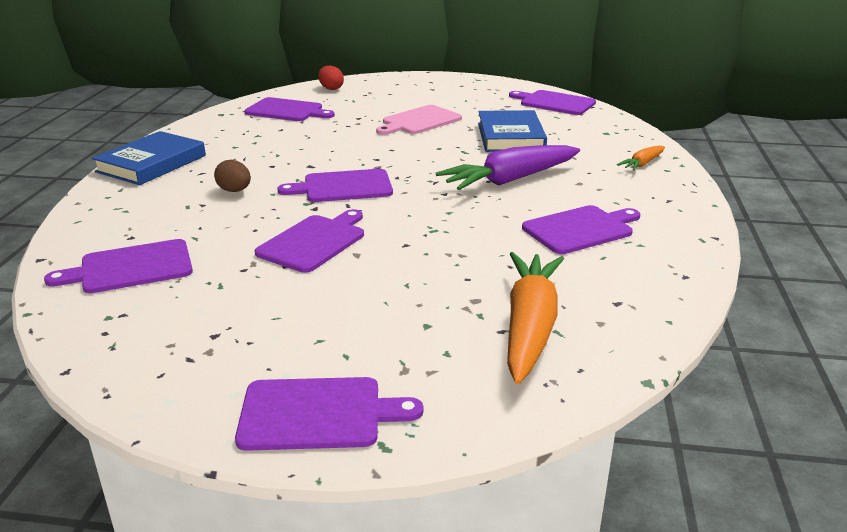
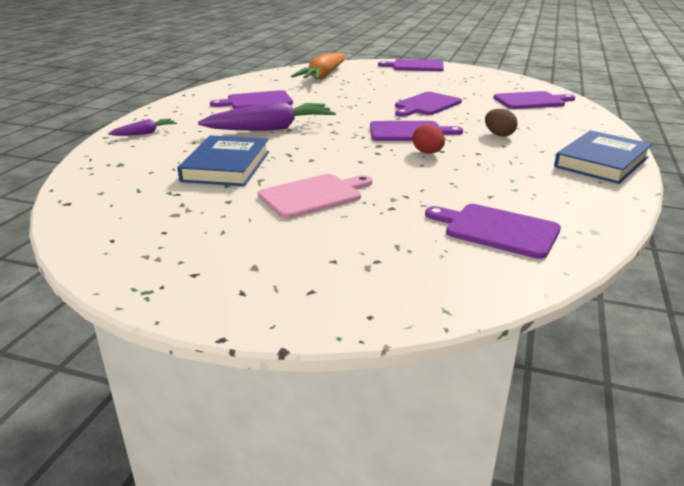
camera: 170 degrees left, 0 degrees up
red egg [318,66,344,90] -> red egg moved to [413,124,445,153]
purple cutting board [509,90,596,115] -> none
orange carrot [617,146,665,170] -> purple carrot [108,119,177,136]

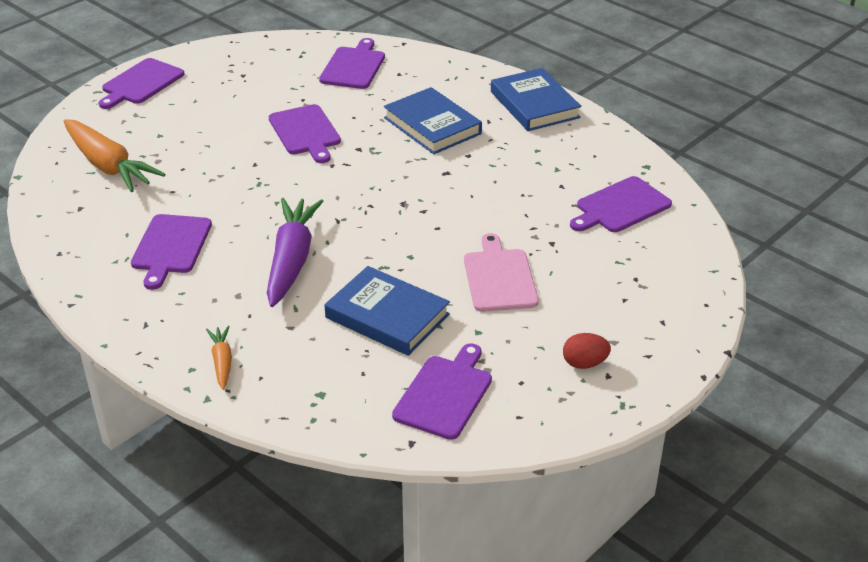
camera: 65 degrees left, 10 degrees up
purple carrot [108,119,177,136] -> orange carrot [206,326,232,390]
purple cutting board [370,121,463,141] -> purple cutting board moved to [392,343,492,440]
red egg [413,124,445,153] -> red egg moved to [563,333,611,369]
brown egg [485,109,518,137] -> blue book [384,87,482,154]

